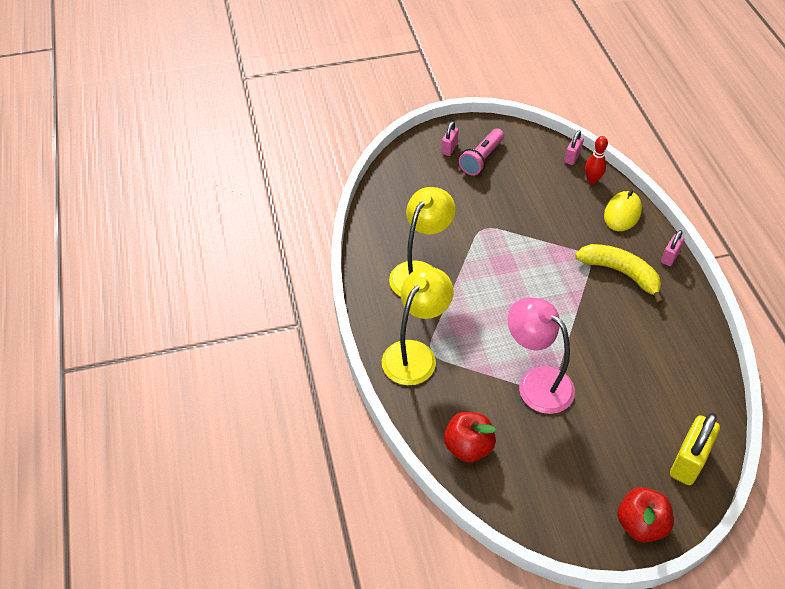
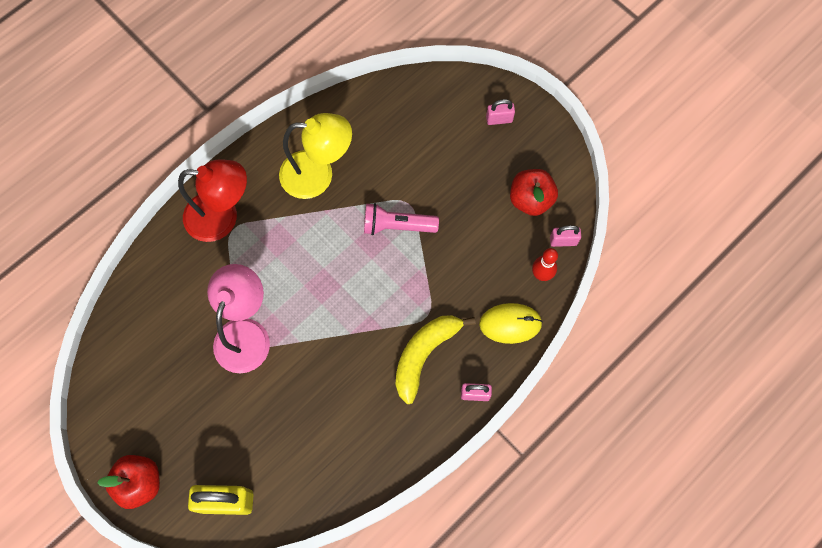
camera: 60 degrees right, 20 degrees up
yellow lamp [382,267,454,385] -> red lamp [178,159,247,242]
red apple [444,412,496,462] -> red apple moved to [510,169,558,216]
pink flashlight [459,129,504,176] -> pink flashlight moved to [364,203,439,235]
yellow banana [575,244,663,304] -> yellow banana turned 150 degrees counterclockwise [396,315,476,404]

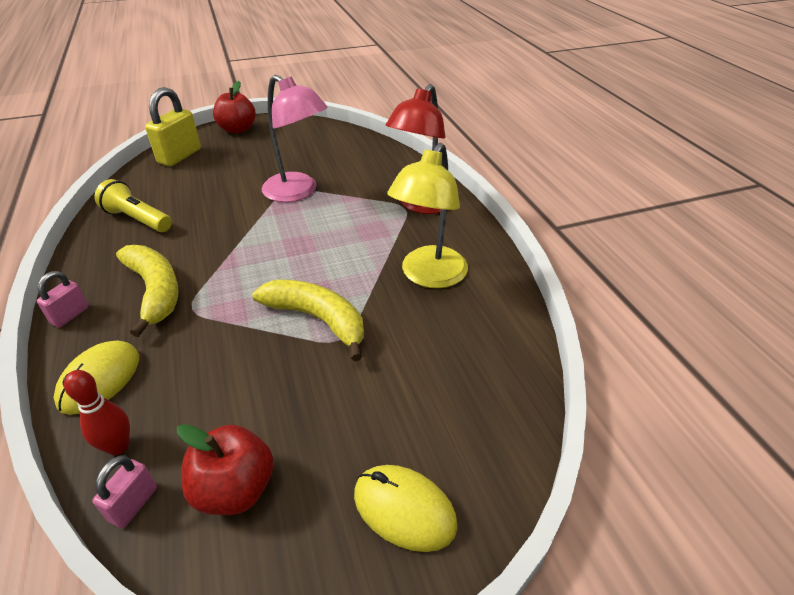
camera: 115 degrees right, 30 degrees down
pink flashlight [364,203,439,235] -> yellow banana [252,279,364,361]
pink padlock [486,99,515,125] -> yellow mouse [354,465,458,552]
none -> yellow flashlight [95,179,172,232]

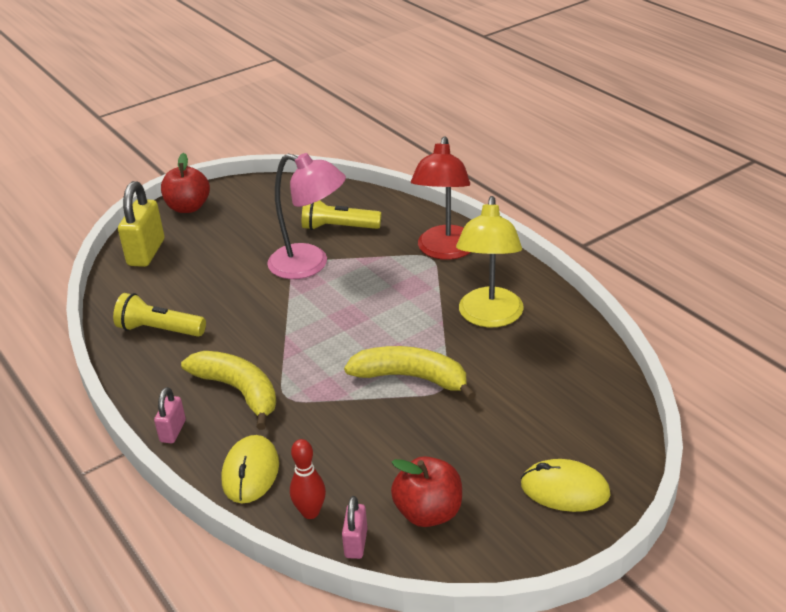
camera: 15 degrees left, 5 degrees down
none -> yellow flashlight [302,200,381,230]

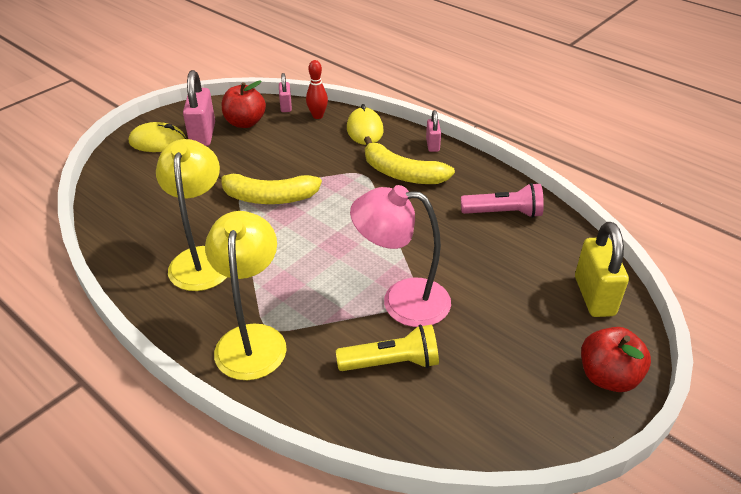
camera: 165 degrees right, 5 degrees up
yellow flashlight [113,293,206,337] -> pink flashlight [461,183,544,218]
red lamp [411,136,471,260] -> yellow lamp [205,211,287,380]
none -> pink padlock [183,70,215,146]

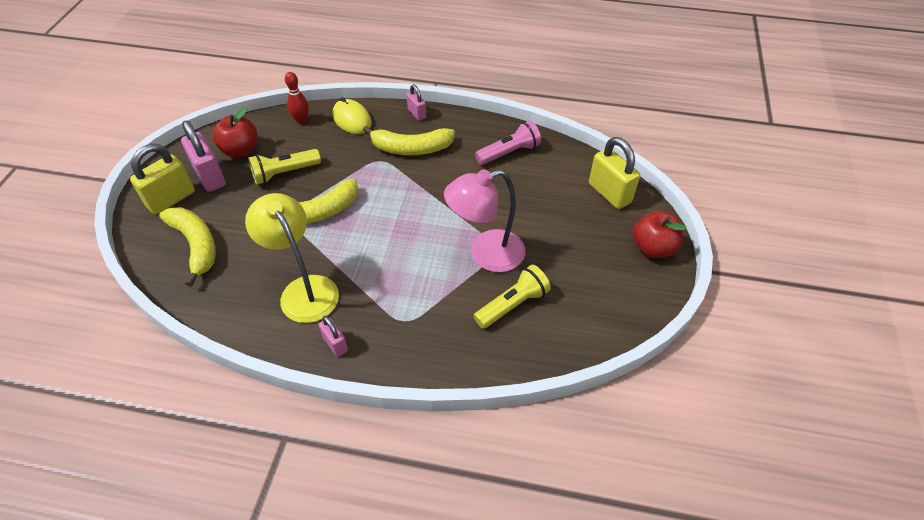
camera: 30 degrees left, 10 degrees up
yellow mouse [129,122,186,152] -> yellow padlock [130,144,195,215]
yellow lamp [205,211,287,380] -> none
pink padlock [279,73,292,112] -> pink padlock moved to [319,316,348,357]
none -> yellow banana [159,207,216,287]
none -> yellow flashlight [249,149,321,185]

